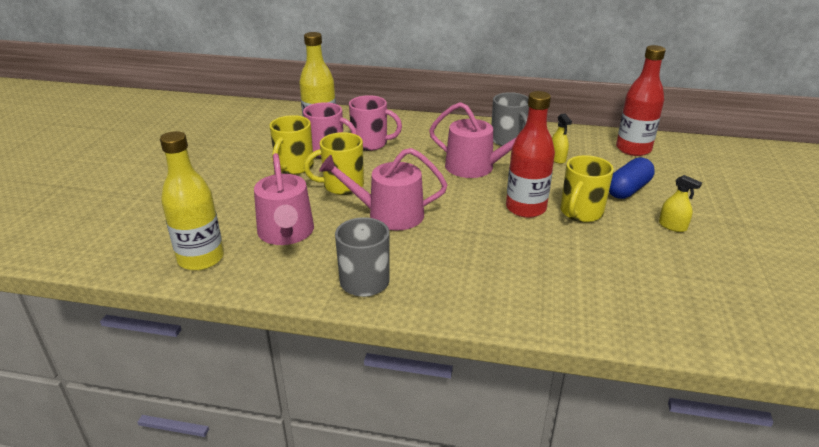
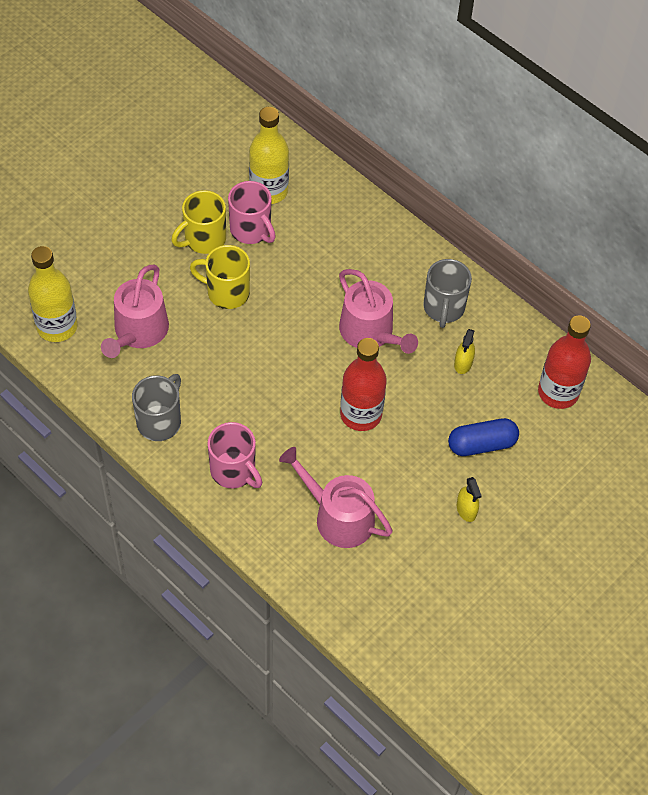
camera: 30 degrees right, 25 degrees up
pink watering can [319,148,447,230] -> pink watering can moved to [279,447,393,548]
pink mug [349,95,402,151] -> pink mug moved to [207,422,262,488]
yellow mug [560,155,614,222] -> none

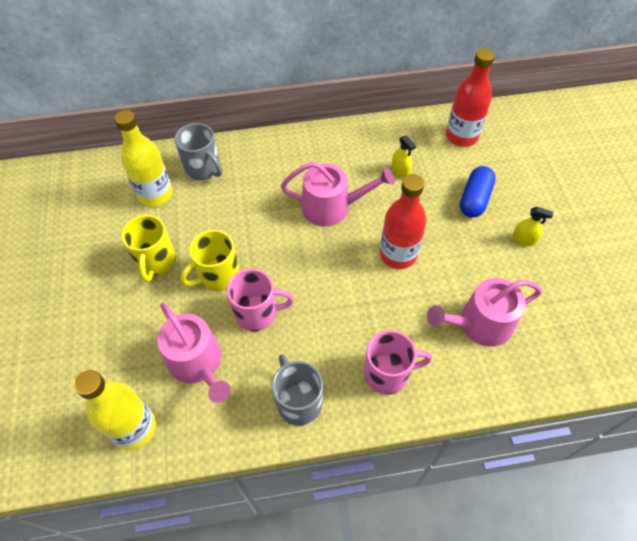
camera: 50 degrees left, 0 degrees up
pink mug [228,181,276,244] -> pink mug moved to [227,269,294,331]
grey mug [424,259,472,328] -> grey mug moved to [175,123,222,181]

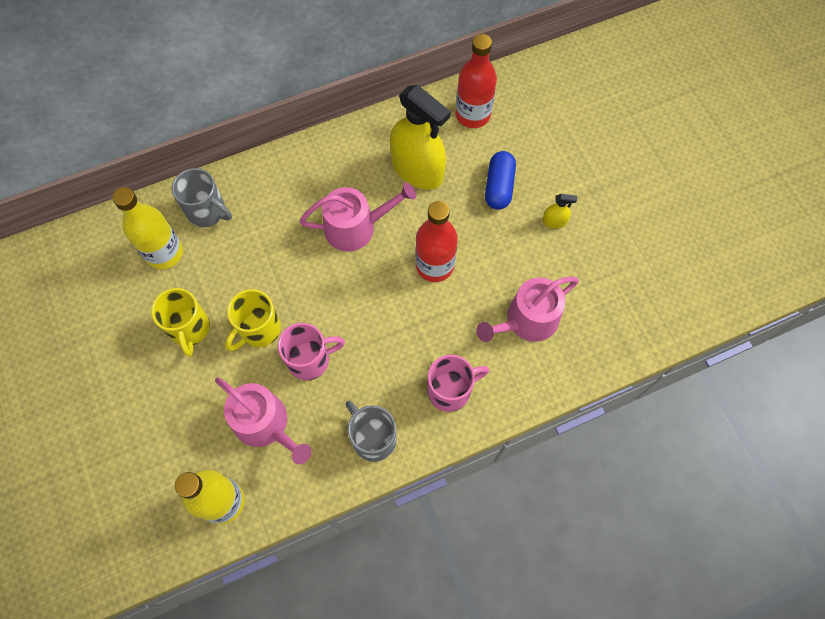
camera: 15 degrees left, 10 degrees up
yellow spray bottle [392,136,416,178] -> yellow spray bottle [390,85,451,190], size x2.45

